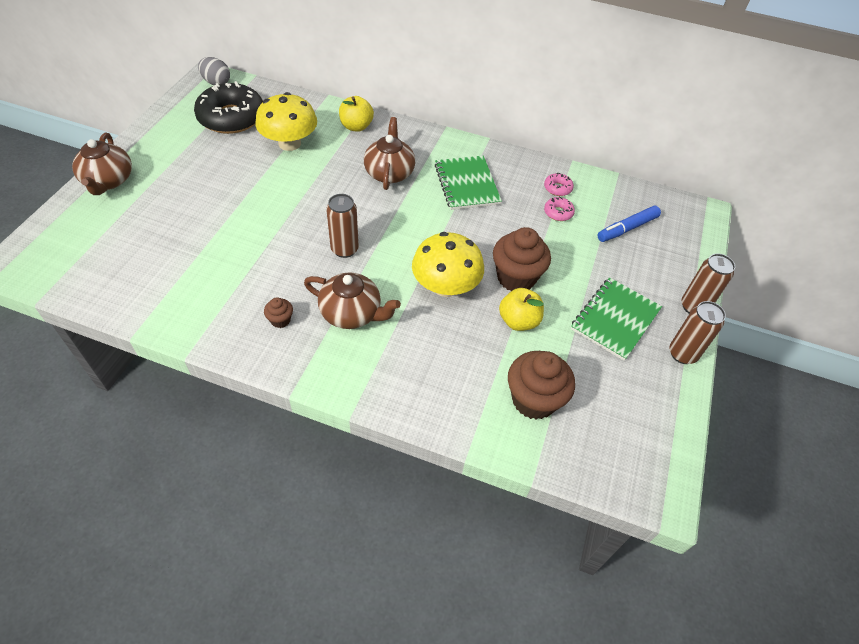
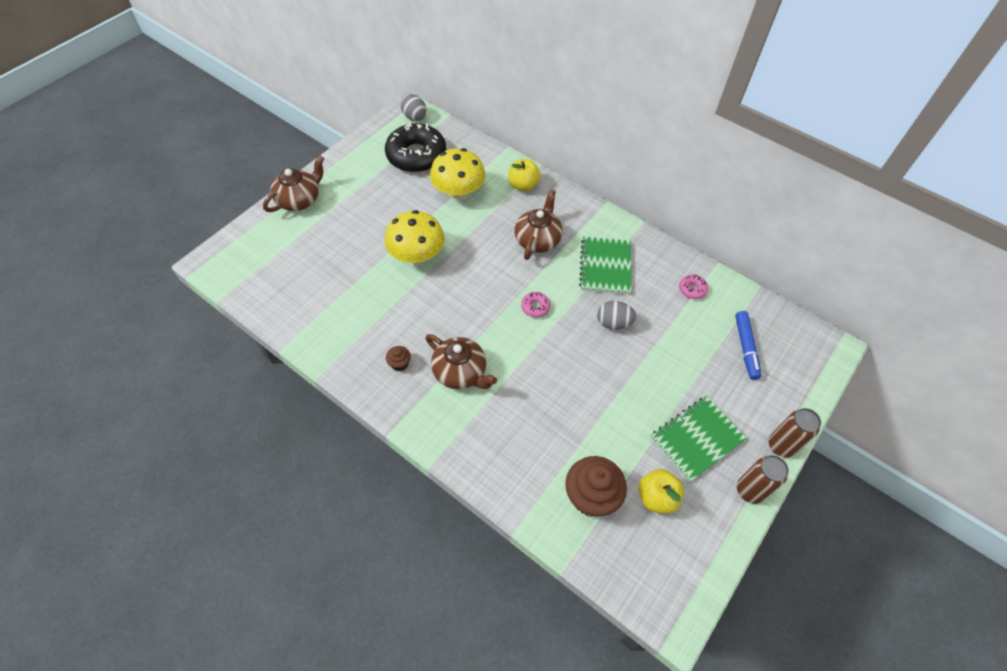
camera: 20 degrees right, 5 degrees up
brown teapot [72,133,132,195] -> brown teapot turned 150 degrees counterclockwise [263,155,324,212]
brown can [326,194,359,258] -> none
yellow mushroom [412,232,484,297] -> yellow mushroom moved to [385,210,445,264]
brown cupcake [493,227,551,291] -> none
yellow apple [499,288,544,331] -> yellow apple moved to [639,469,684,514]
pink donut [544,196,575,221] -> pink donut moved to [521,292,550,318]
blue marker [597,206,661,242] -> blue marker turned 75 degrees counterclockwise [735,311,761,380]
none -> grey egg [597,301,637,330]

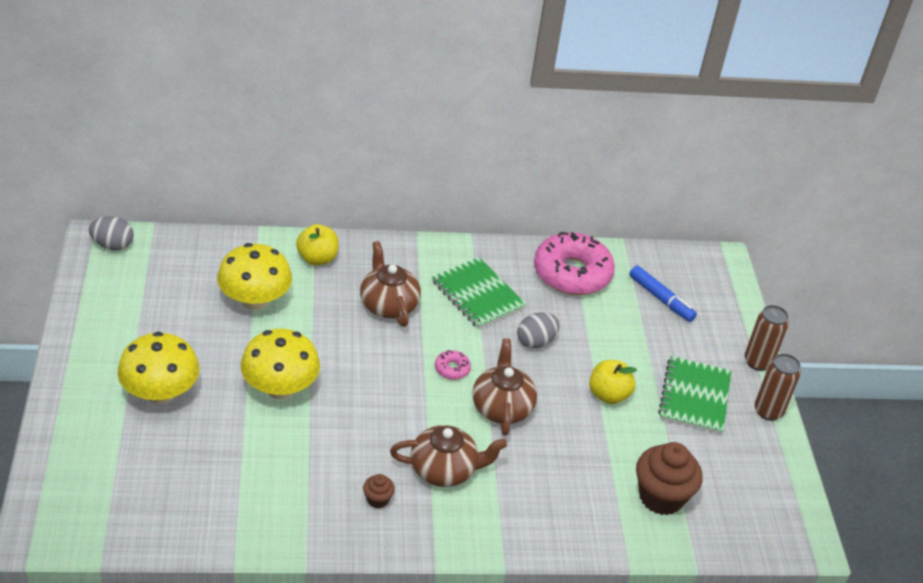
camera: 45 degrees left, 15 degrees down
brown teapot [263,155,324,212] -> brown teapot moved to [472,338,537,436]
black donut [385,123,446,172] -> none
yellow apple [639,469,684,514] -> yellow apple moved to [589,360,637,404]
pink donut [679,275,708,299] -> pink donut [534,232,615,295], size x2.43
none -> yellow mushroom [118,332,199,404]

